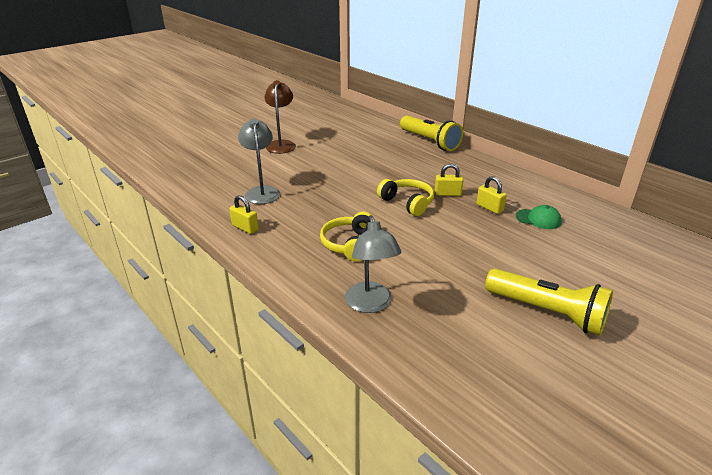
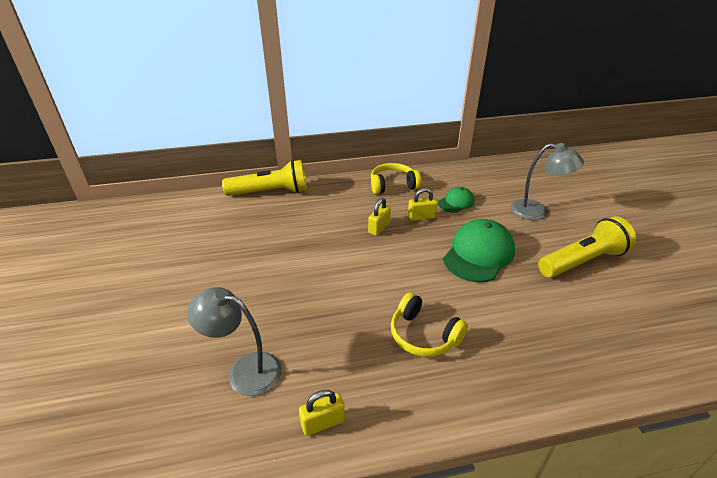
camera: 60 degrees left, 5 degrees up
brown lamp [265,80,296,154] -> none
grey lamp [345,215,401,313] -> grey lamp moved to [510,143,584,220]
yellow headphones [377,179,434,216] -> yellow headphones moved to [371,163,421,194]
none -> green cap [443,219,515,282]

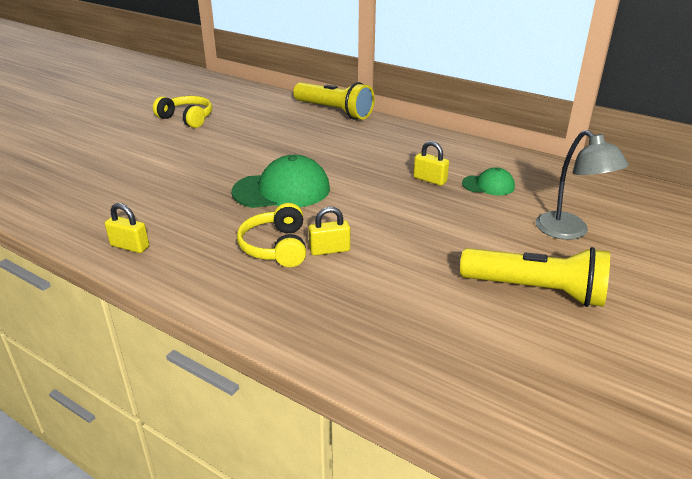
camera: 45 degrees right, 5 degrees down
grey lamp [187,287,282,396] -> none
yellow padlock [368,198,391,236] -> yellow padlock moved to [308,207,350,256]
yellow headphones [371,163,421,194] -> yellow headphones moved to [153,96,212,128]
green cap [443,219,515,282] -> green cap moved to [231,155,330,208]

